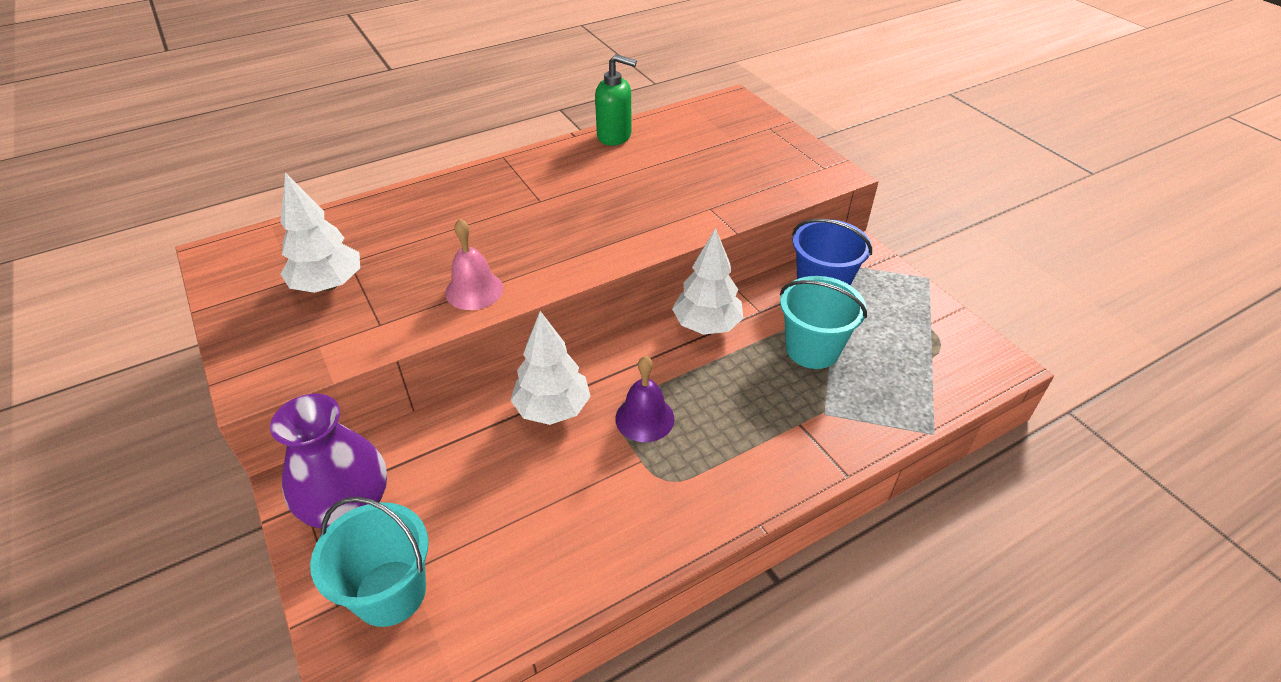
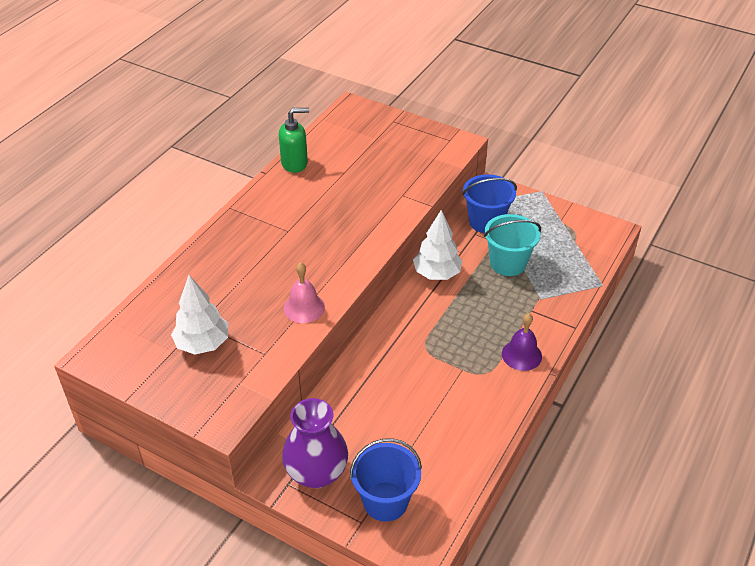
camera: 30 degrees left, 0 degrees up
turquoise bucket [310,497,429,627] -> blue bucket [350,438,422,522]
white tree [510,311,591,425] -> none
purple bell [615,356,675,442] -> purple bell moved to [502,313,542,371]

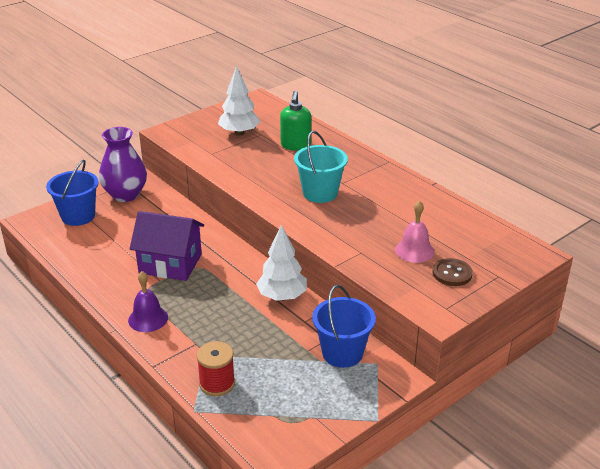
camera: 110 degrees right, 10 degrees down
green soap dispenser [279,108,309,173] -> green soap dispenser moved to [280,91,311,151]
pink bell [284,262,325,323] -> pink bell moved to [395,200,434,263]
turquoise bucket [484,214,541,276] -> turquoise bucket moved to [294,131,348,203]
none -> purple house [130,211,204,281]
none -> red spool [197,341,235,396]
none -> brown button [432,258,473,286]

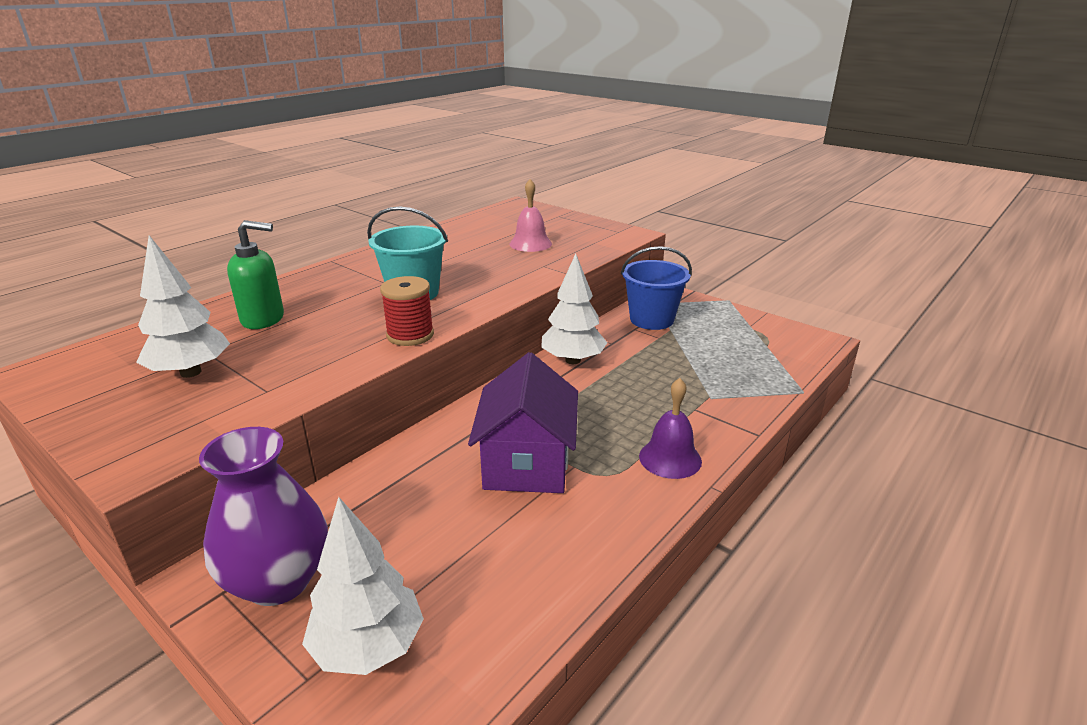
camera: 100 degrees left, 5 degrees down
blue bucket [46,159,99,226] -> white tree [302,497,424,675]
red spool [197,341,235,396] -> red spool moved to [380,276,434,346]
brown button [432,258,473,286] -> none

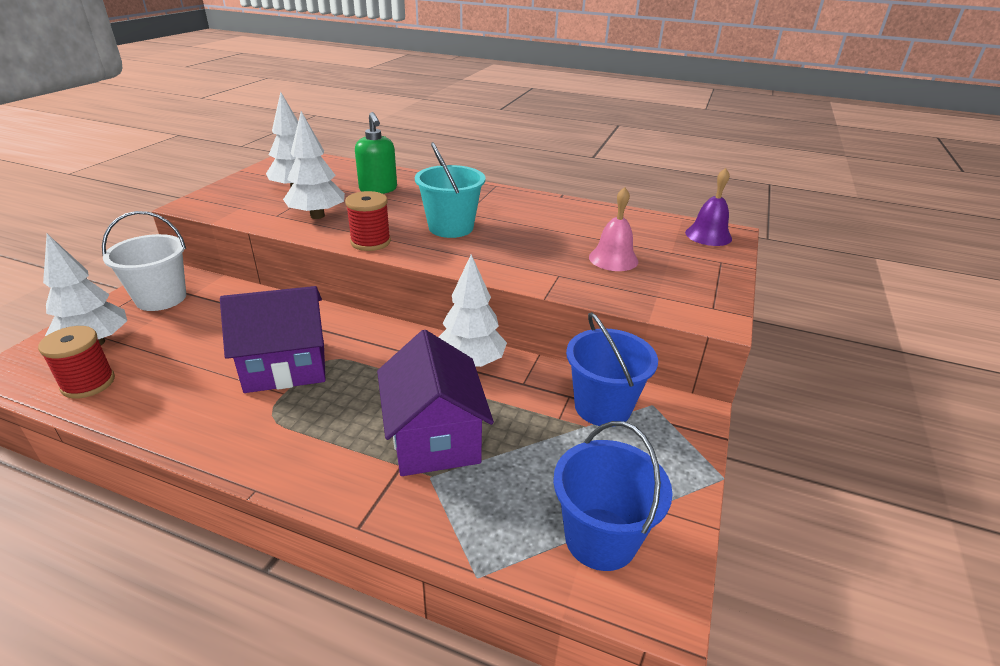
camera: 70 degrees right, 5 degrees up
purple vase [199,427,328,606] -> white bucket [102,211,186,311]
purple bell [639,378,702,479] -> purple bell moved to [685,168,732,246]
none -> red spool [38,326,115,399]
none -> white tree [283,111,345,219]
none -> purple house [377,330,494,476]
none -> blue bucket [553,421,673,571]

